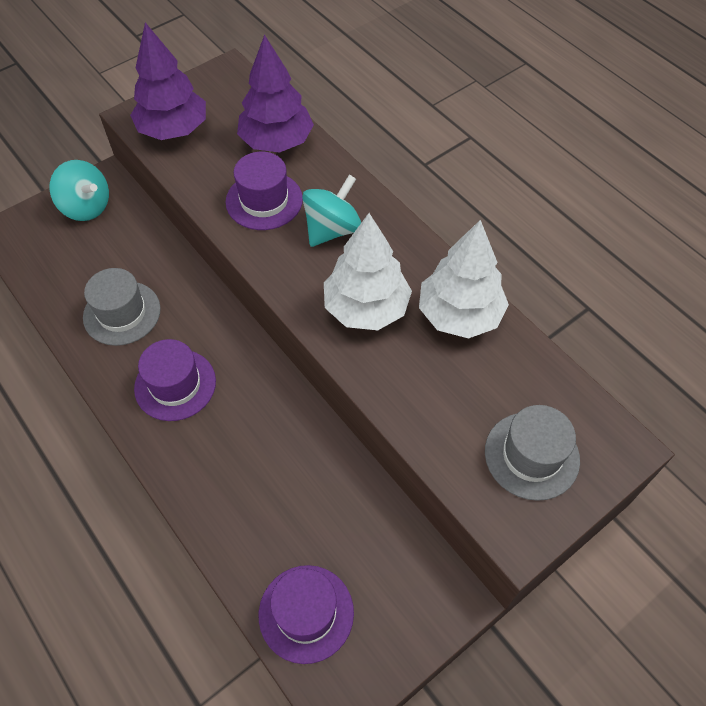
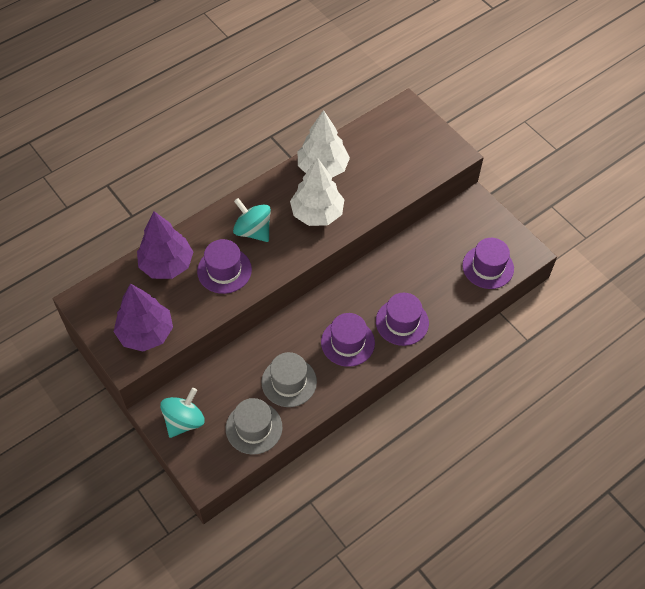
camera: 90 degrees left, 0 degrees up
grey hat [485,405,580,501] -> grey hat moved to [226,398,282,455]
none -> purple hat [376,293,429,346]

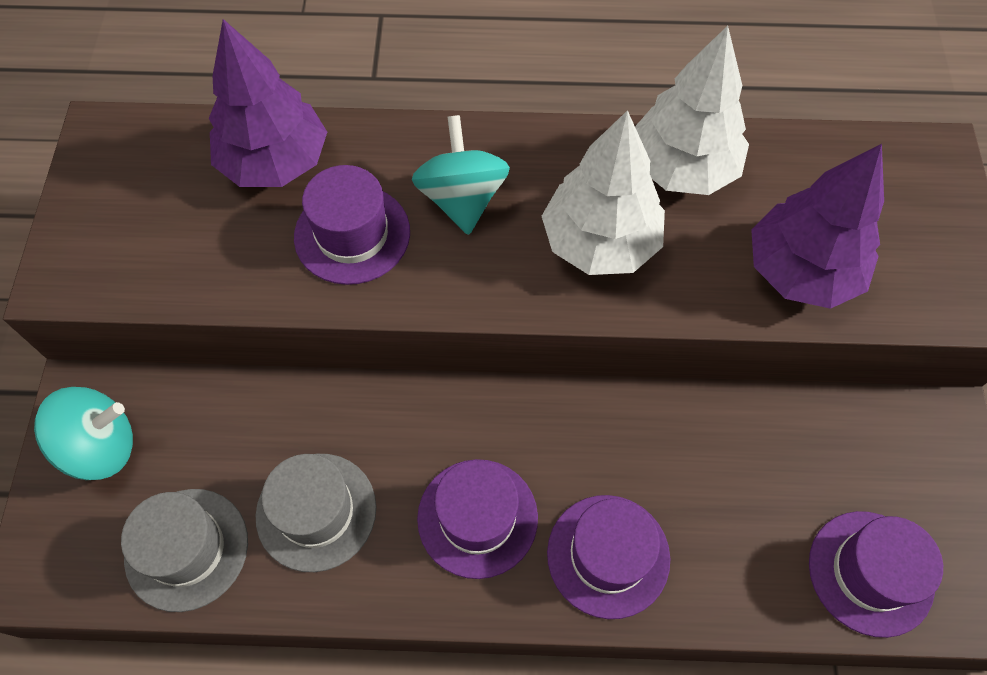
camera: 40 degrees right, 5 degrees up
purple tree [114,283,173,352] -> purple tree moved to [751,144,884,309]

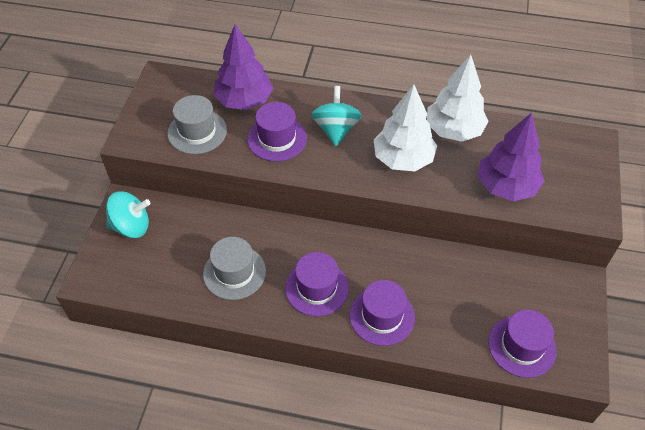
camera: 10 degrees right, 10 degrees down
grey hat [121,489,248,612] -> grey hat moved to [167,95,227,154]

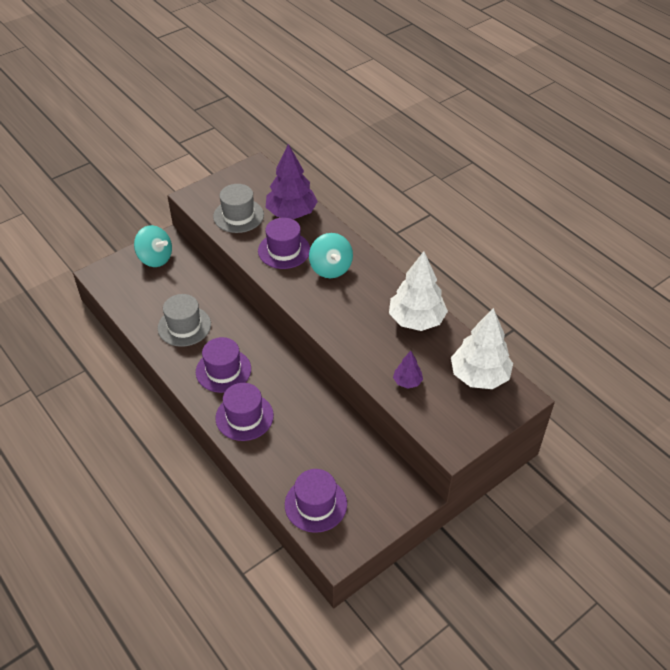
camera: 40 degrees right, 5 degrees down
turquoise spinning top [311,86,362,146] -> turquoise spinning top turned 120 degrees clockwise [309,233,353,278]
white tree [374,84,437,172] -> white tree moved to [451,308,513,389]
purple tree [478,113,544,201] -> purple tree [393,351,423,389], size x0.49

